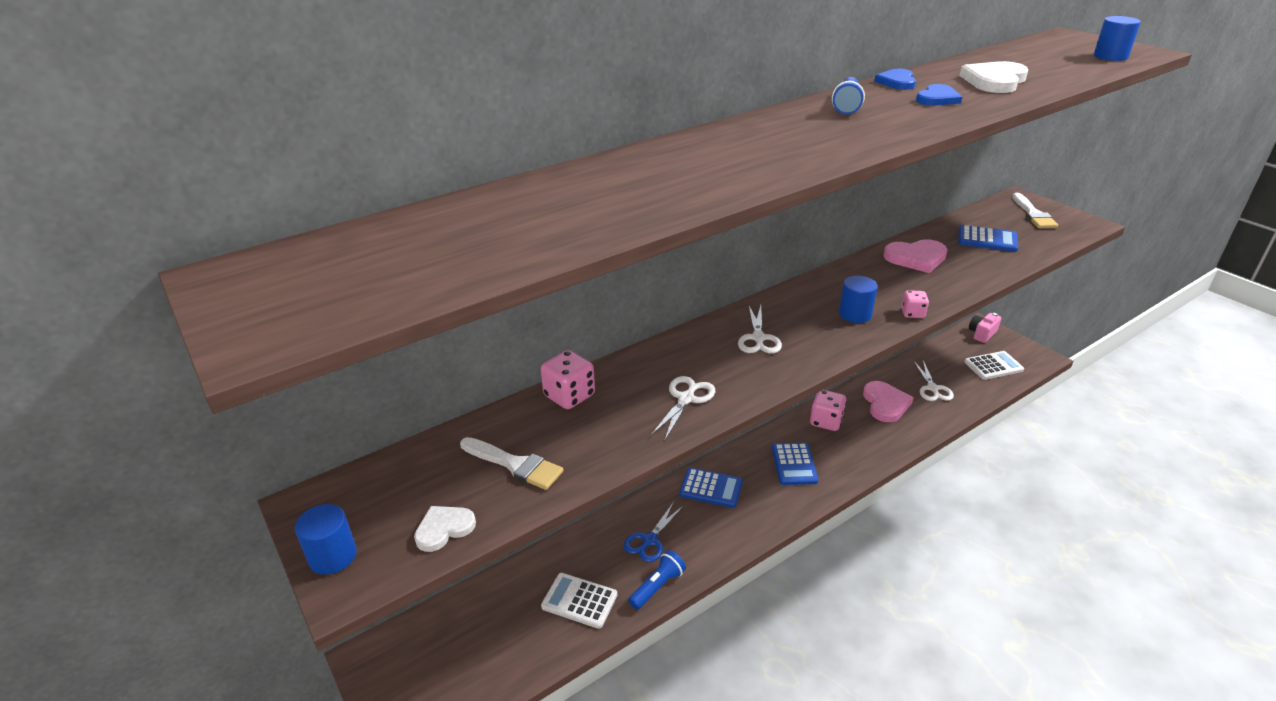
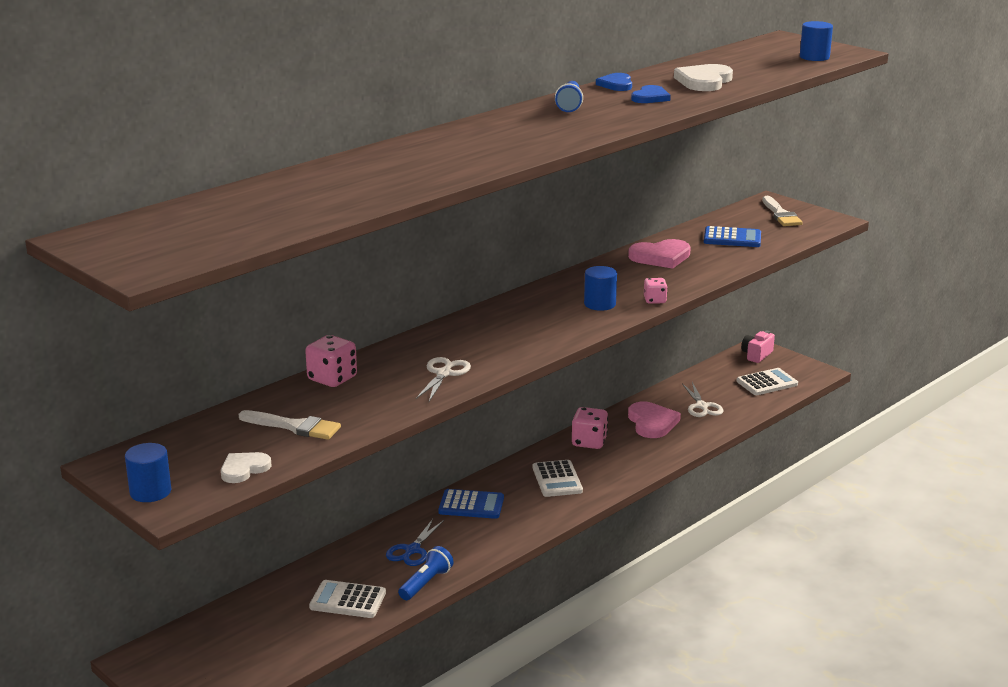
camera: 10 degrees left, 10 degrees down
white scissors [738,305,782,354] -> none
blue calculator [772,443,818,485] -> white calculator [533,460,583,497]

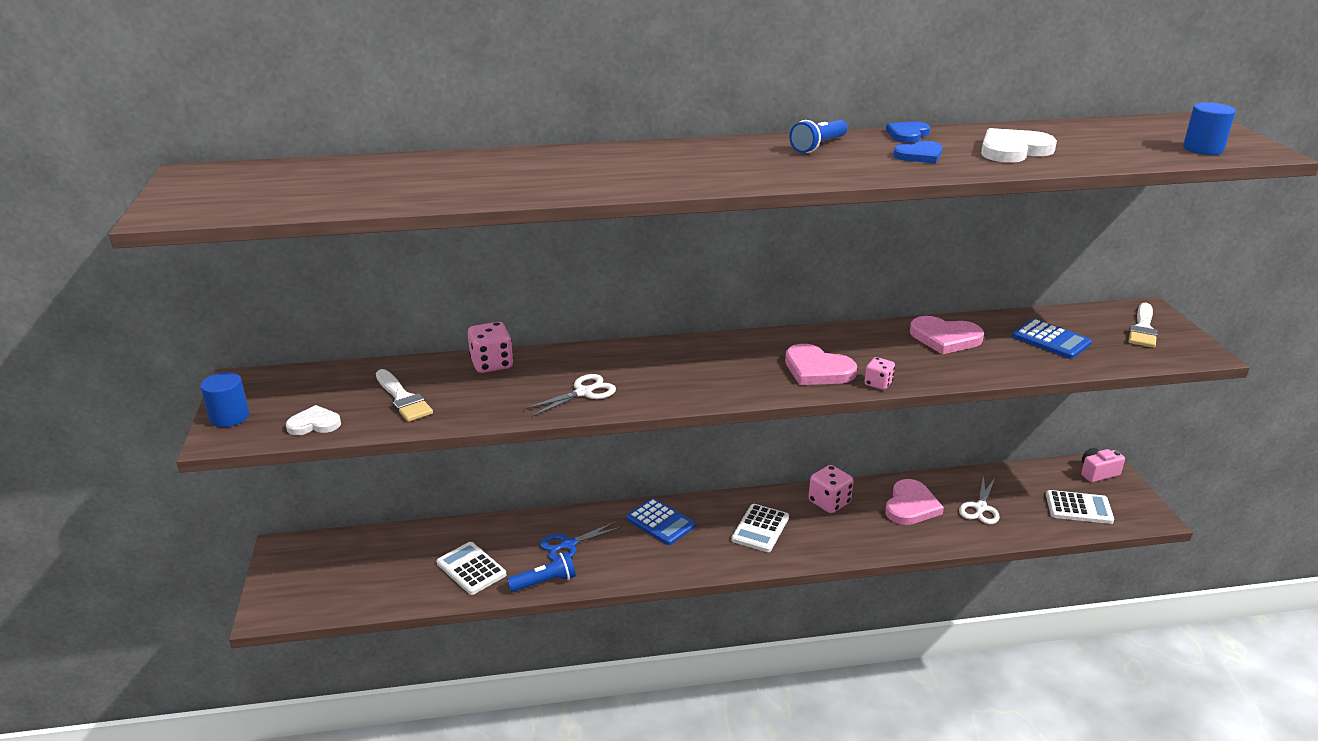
camera: 35 degrees right, 5 degrees up
blue cylinder [584,266,617,311] -> pink heart [785,344,857,385]

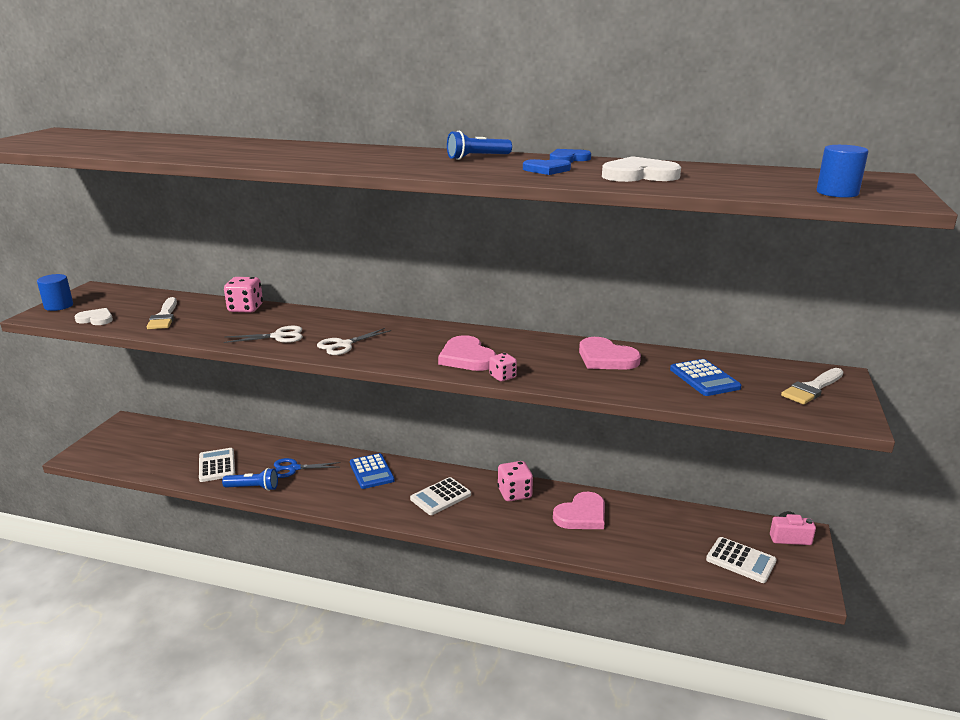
camera: 25 degrees right, 5 degrees down
white scissors [959,475,999,524] -> white scissors moved to [317,328,391,355]

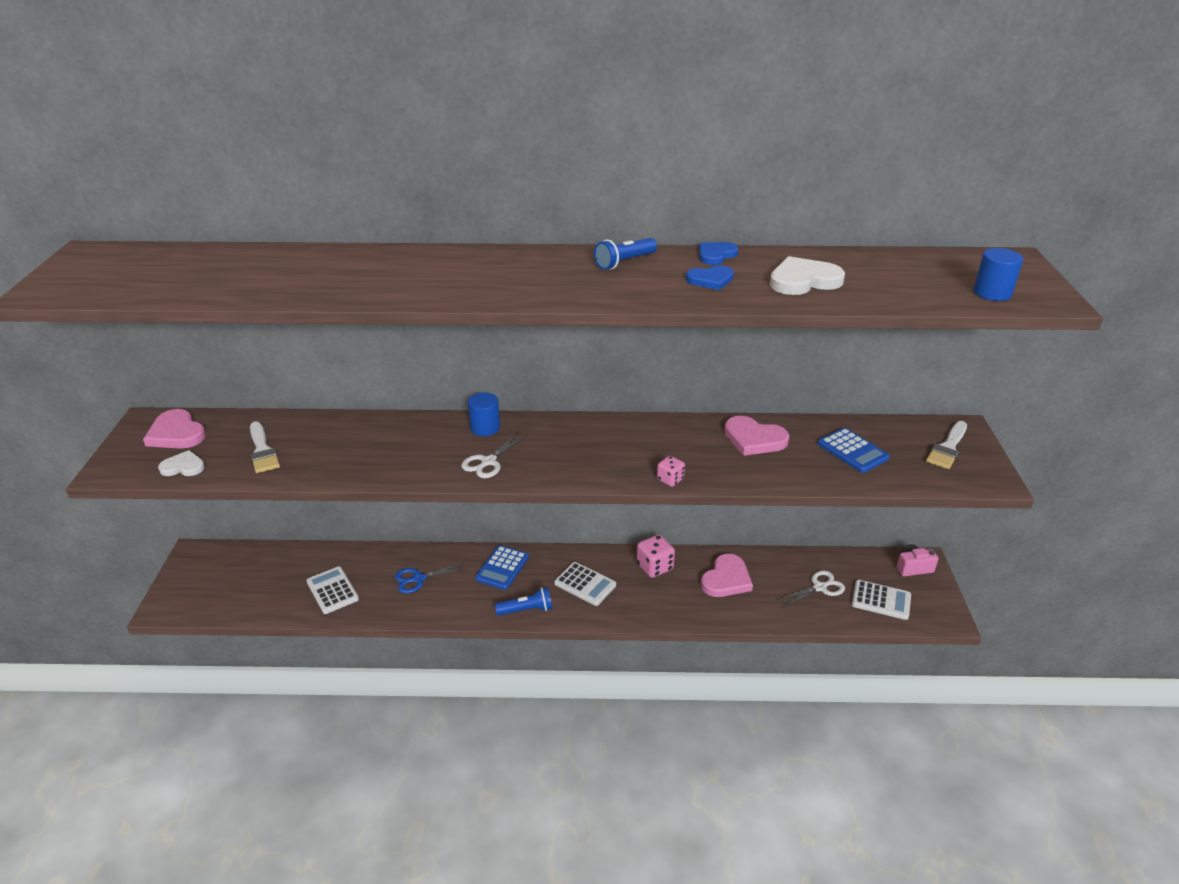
camera: 15 degrees left, 10 degrees up
blue cylinder [37,274,73,311] -> blue cylinder moved to [468,392,500,436]
blue flashlight [222,468,278,491] -> blue flashlight moved to [495,587,552,616]
pink dice [224,277,263,313] -> none
white scissors [224,326,303,343] -> white scissors moved to [777,570,845,607]
blue calculator [350,453,395,489] -> blue calculator turned 60 degrees clockwise [475,545,529,590]
white calculator [410,477,471,515] -> white calculator turned 90 degrees counterclockwise [554,562,616,606]
pink heart [438,335,497,371] -> pink heart moved to [143,409,206,449]

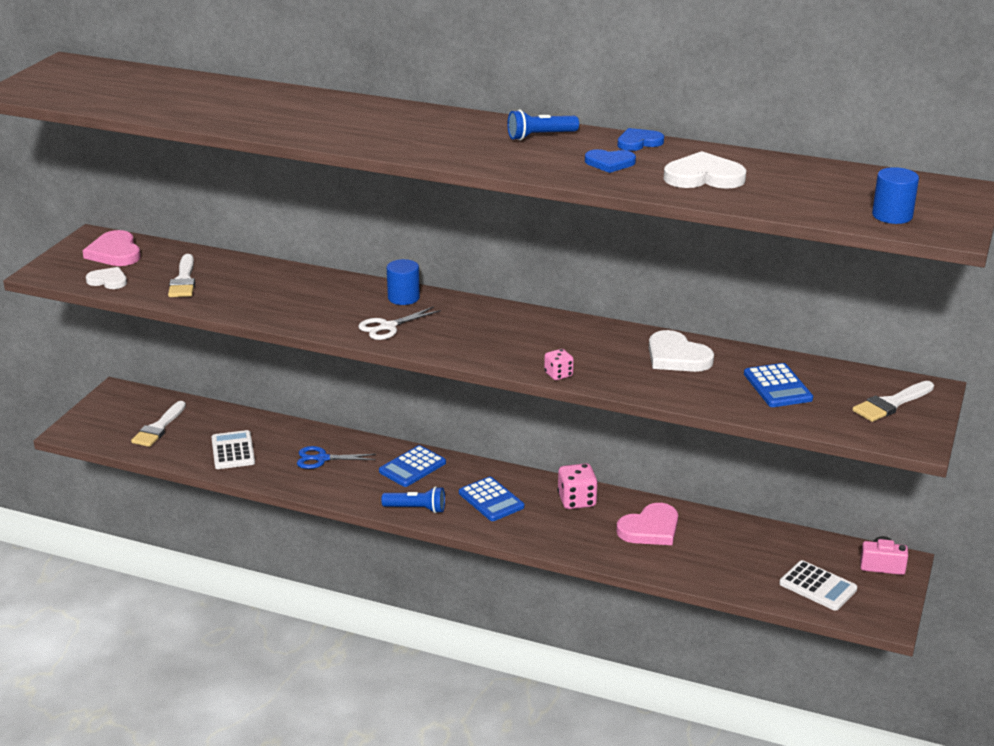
camera: 20 degrees right, 5 degrees down
white calculator [554,562,616,606] -> blue calculator [459,477,524,521]
pink heart [724,416,789,456] -> white heart [649,330,714,372]
white scissors [777,570,845,607] -> none
none -> white brush [131,401,186,447]

